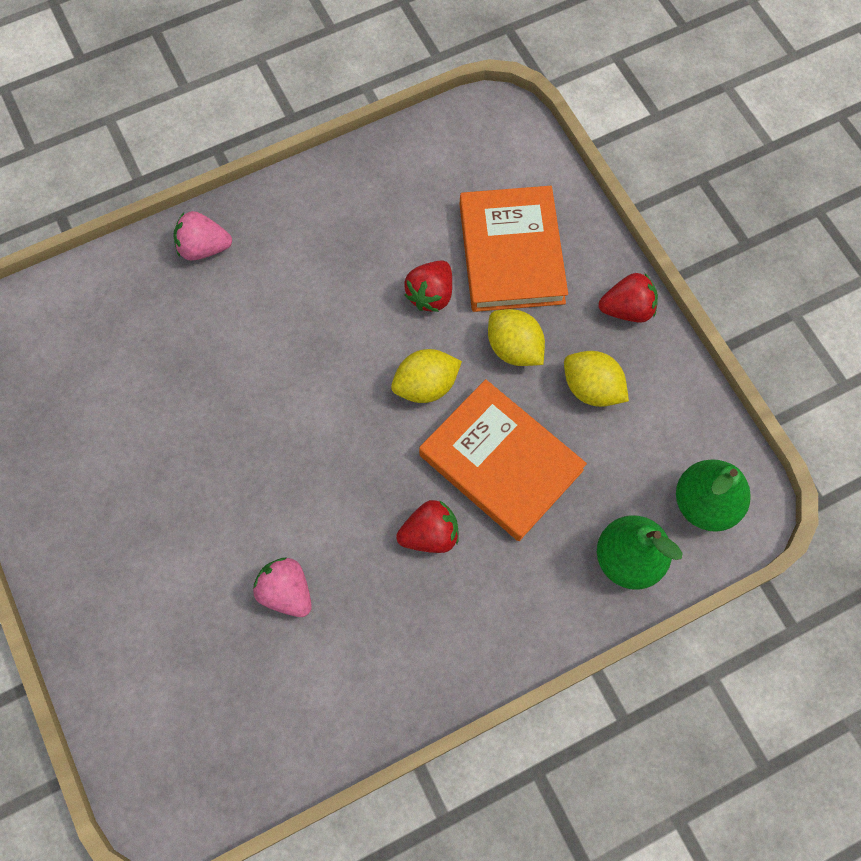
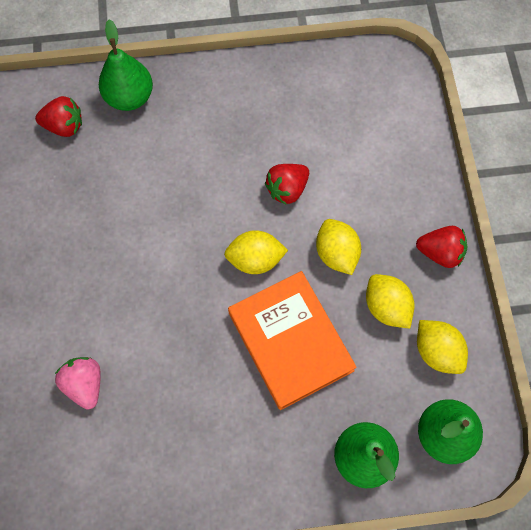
camera: 20 degrees right, 0 degrees up
pink strawberry [173,211,232,261] -> green pear [99,19,153,111]
red strawberry [396,500,458,553] -> red strawberry moved to [35,96,82,137]
orange book [460,186,568,312] -> none
none -> yellow lemon [417,320,468,374]

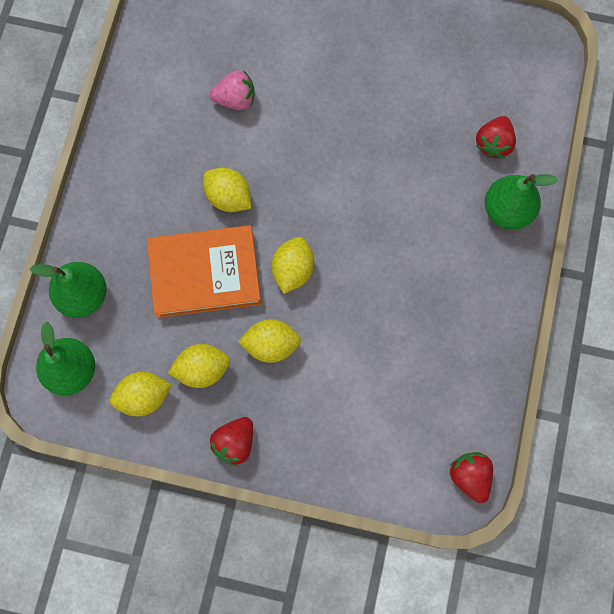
camera: 110 degrees right, 5 degrees up
red strawberry [265,164,309,205] -> red strawberry moved to [450,452,493,503]
none -> yellow lemon [203,168,251,212]

